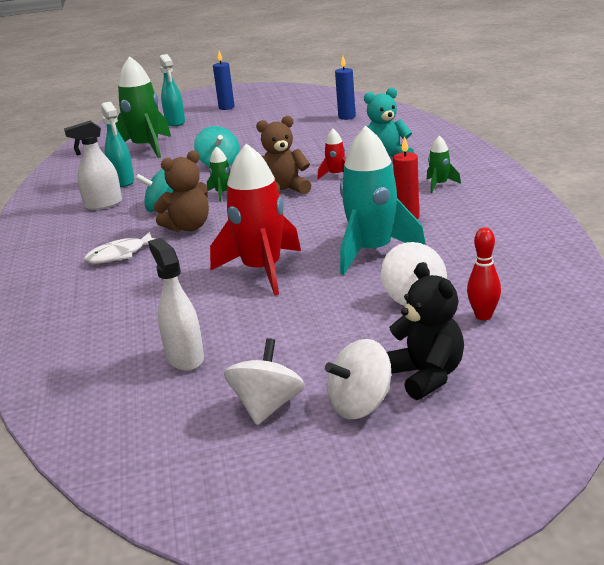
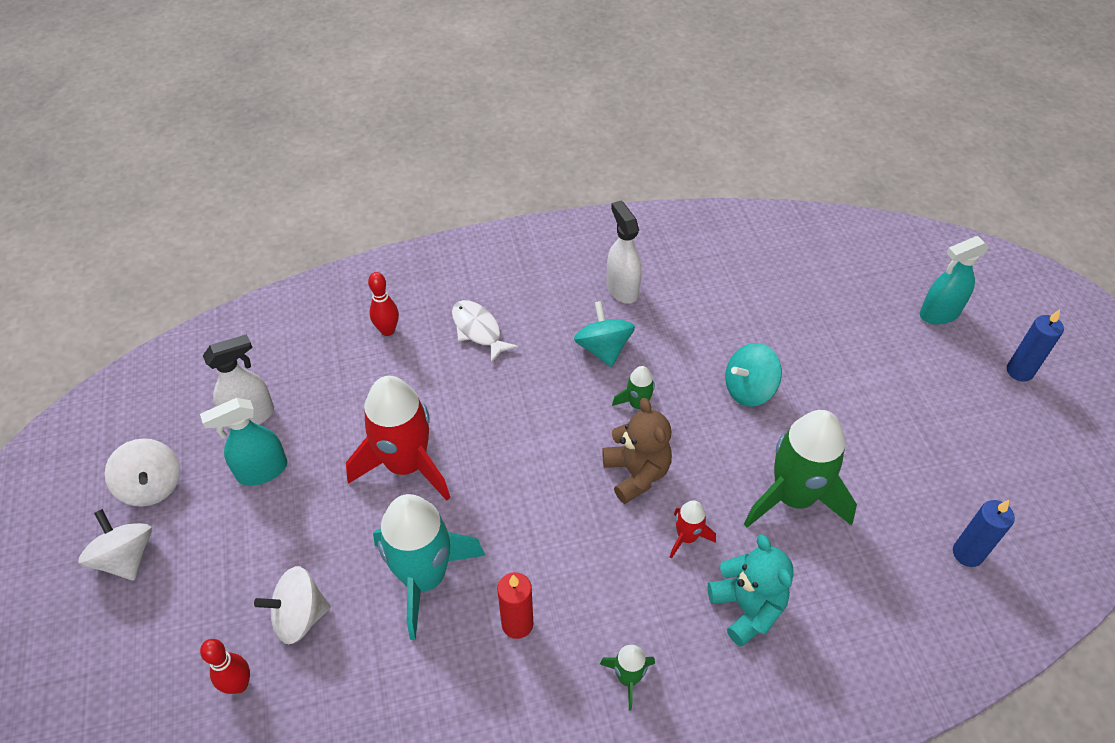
camera: 85 degrees right, 25 degrees up
turquoise spray bottle [101,101,134,187] -> turquoise spray bottle moved to [200,398,287,486]
green rocket [116,56,171,158] -> green rocket moved to [744,410,857,528]
brown teddy bear [153,150,209,232] -> none
white spinning top [224,338,305,425] -> white spinning top turned 45 degrees clockwise [105,438,180,507]
black teddy bear [387,263,464,400] -> none
none -> red bowling pin [368,272,399,336]

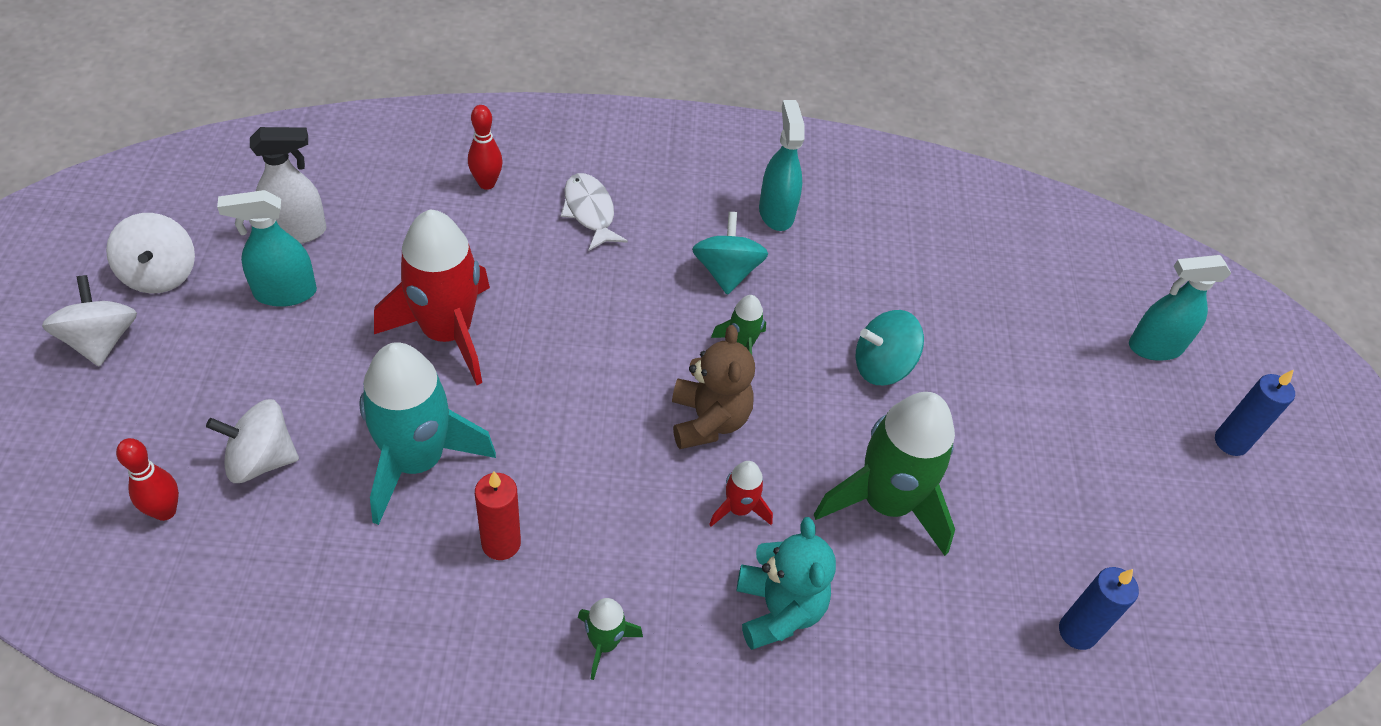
camera: 10 degrees right, 0 degrees up
white spray bottle [607,201,642,304] -> turquoise spray bottle [759,100,805,231]

